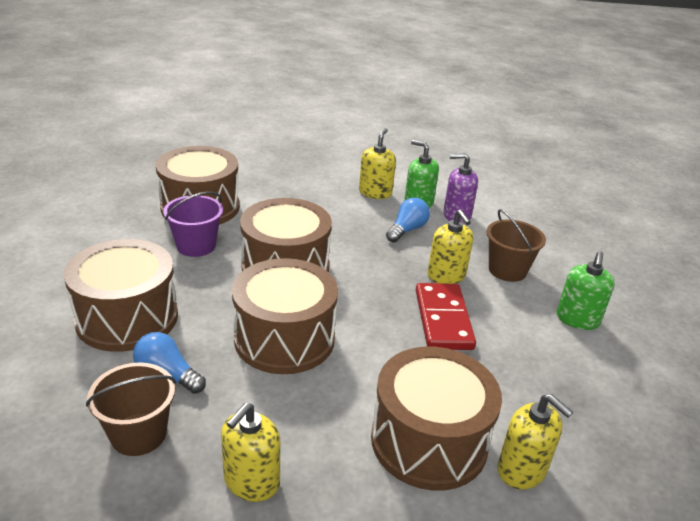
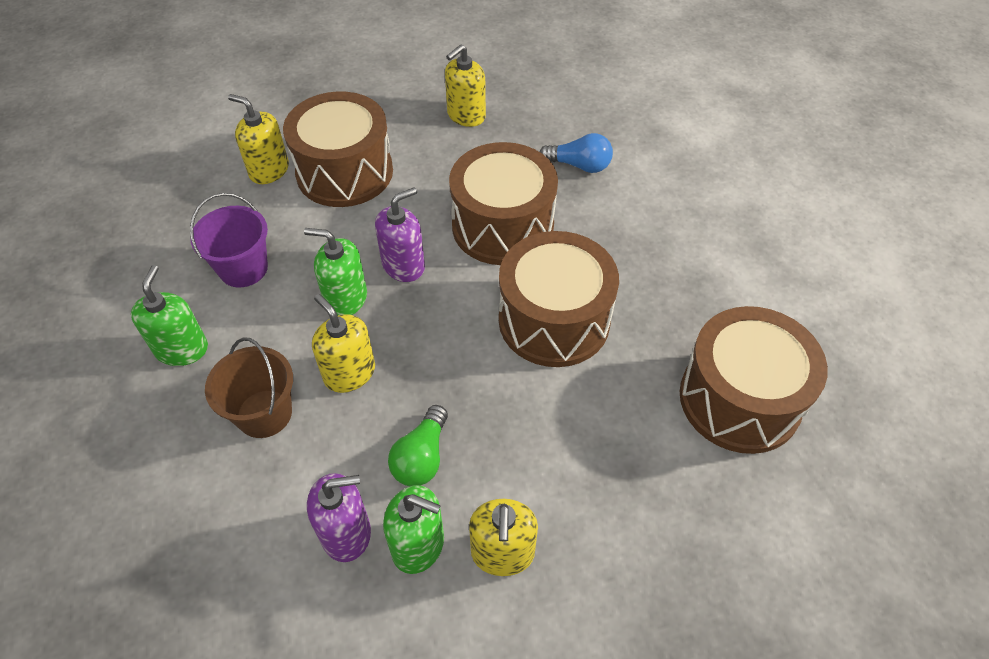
camera: 165 degrees right, 20 degrees up
brown drum [64,239,178,352] -> none
brown bucket [86,362,176,456] -> none
purple bucket [163,192,223,257] -> purple bucket moved to [190,193,268,288]
yellow soap dispenser [221,403,280,502] -> yellow soap dispenser turned 150 degrees counterclockwise [445,44,486,127]
blue light bulb [386,198,430,243] -> green light bulb [388,405,448,486]
red domino [416,283,476,350] -> green soap dispenser [304,228,367,315]
none -> purple soap dispenser [375,187,425,282]

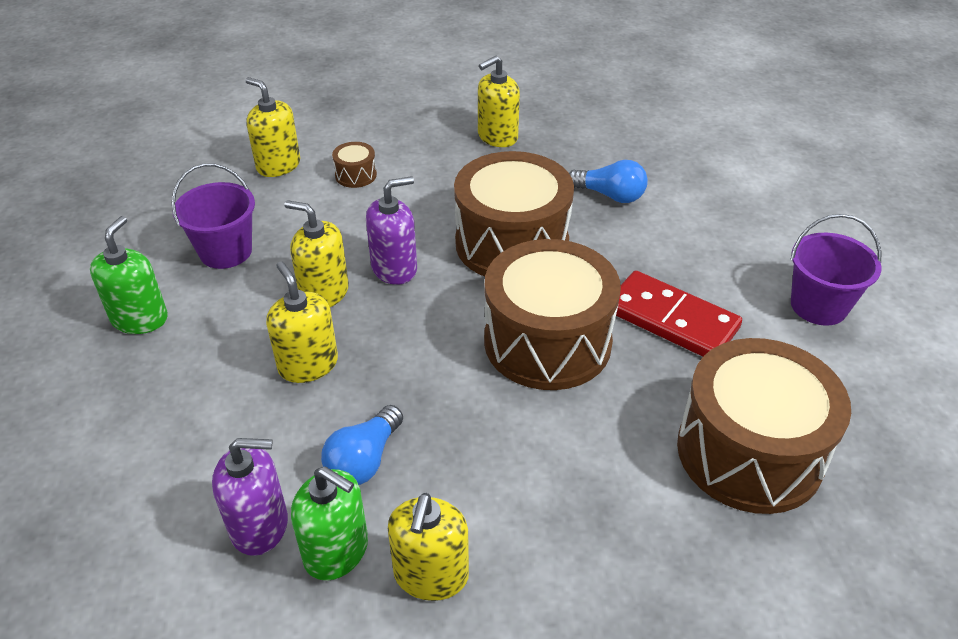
camera: 10 degrees right, 10 degrees down
brown bucket [205,337,293,438] -> none
brown drum [283,91,393,207] -> brown drum [332,142,377,188], size x0.40
green soap dispenser [304,228,367,315] -> yellow soap dispenser [284,200,349,307]
green light bulb [388,405,448,486] -> blue light bulb [321,405,403,485]
none -> red domino [616,271,742,357]
none -> purple bucket [790,214,882,326]

